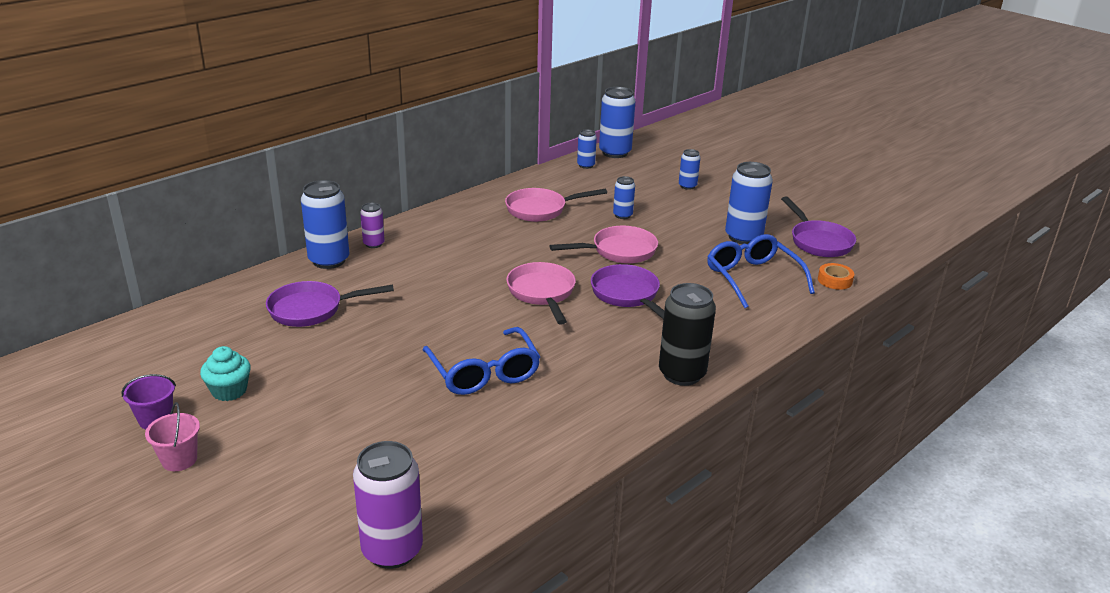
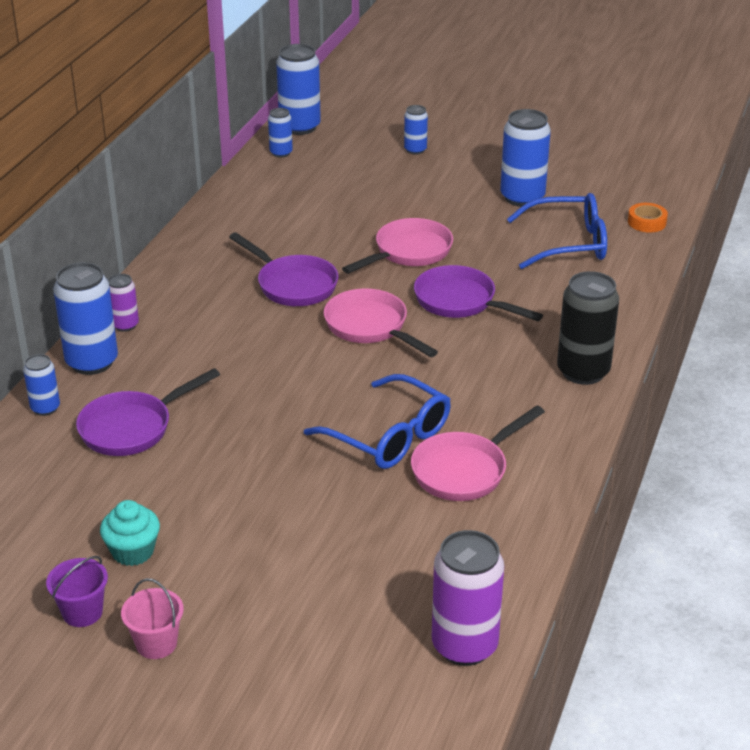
camera: 25 degrees left, 5 degrees up
pink pan [505,188,607,222] -> pink pan moved to [411,406,545,501]
blue can [613,176,635,219] -> blue can moved to [23,354,60,416]
blue glasses [707,234,815,308] -> blue glasses turned 135 degrees clockwise [507,193,607,269]
purple pan [781,197,856,257] -> purple pan moved to [229,233,338,306]

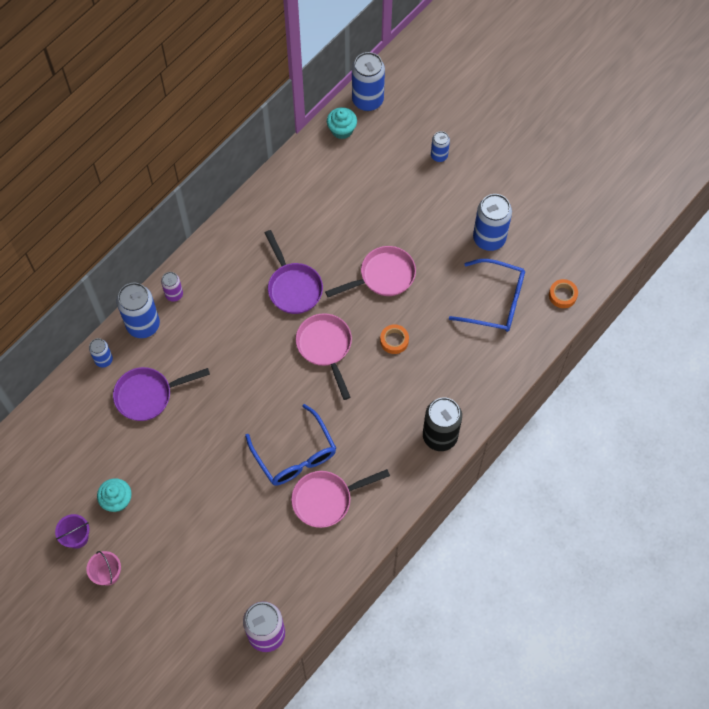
camera: 20 degrees right, 30 degrees up
blue can [268,108,293,158] -> turquoise cupcake [327,107,357,139]
purple pan [414,265,543,321] -> orange tape [380,324,409,354]

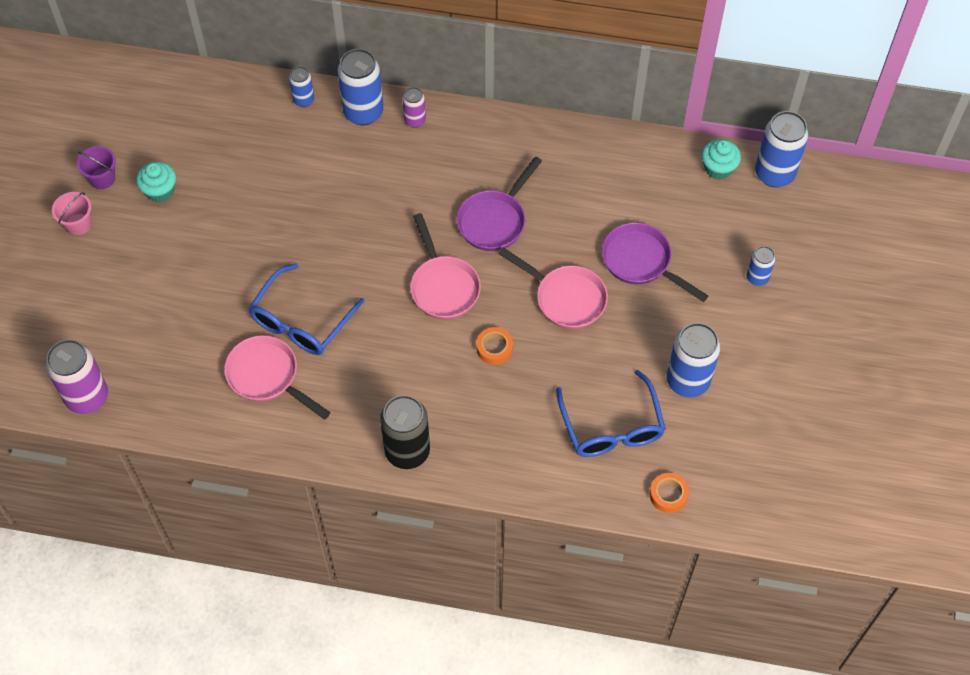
camera: 60 degrees right, 5 degrees down
purple pan [113,367,210,421] -> purple pan moved to [602,222,708,302]
pink pan [296,313,352,400] -> pink pan turned 120 degrees clockwise [410,213,481,319]

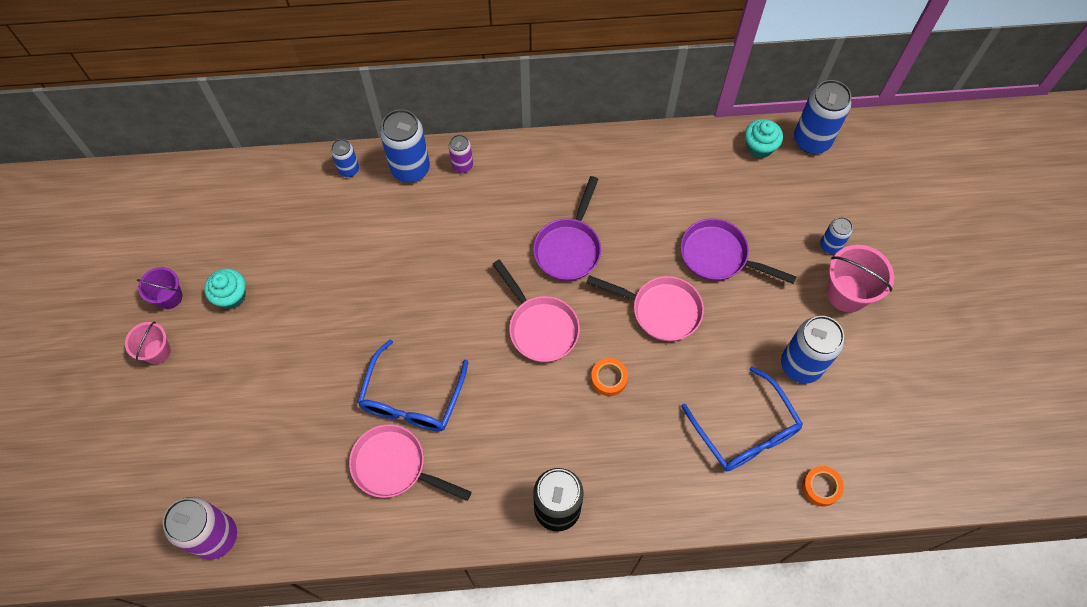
camera: 15 degrees left, 5 degrees up
none -> pink bucket [827,245,894,312]

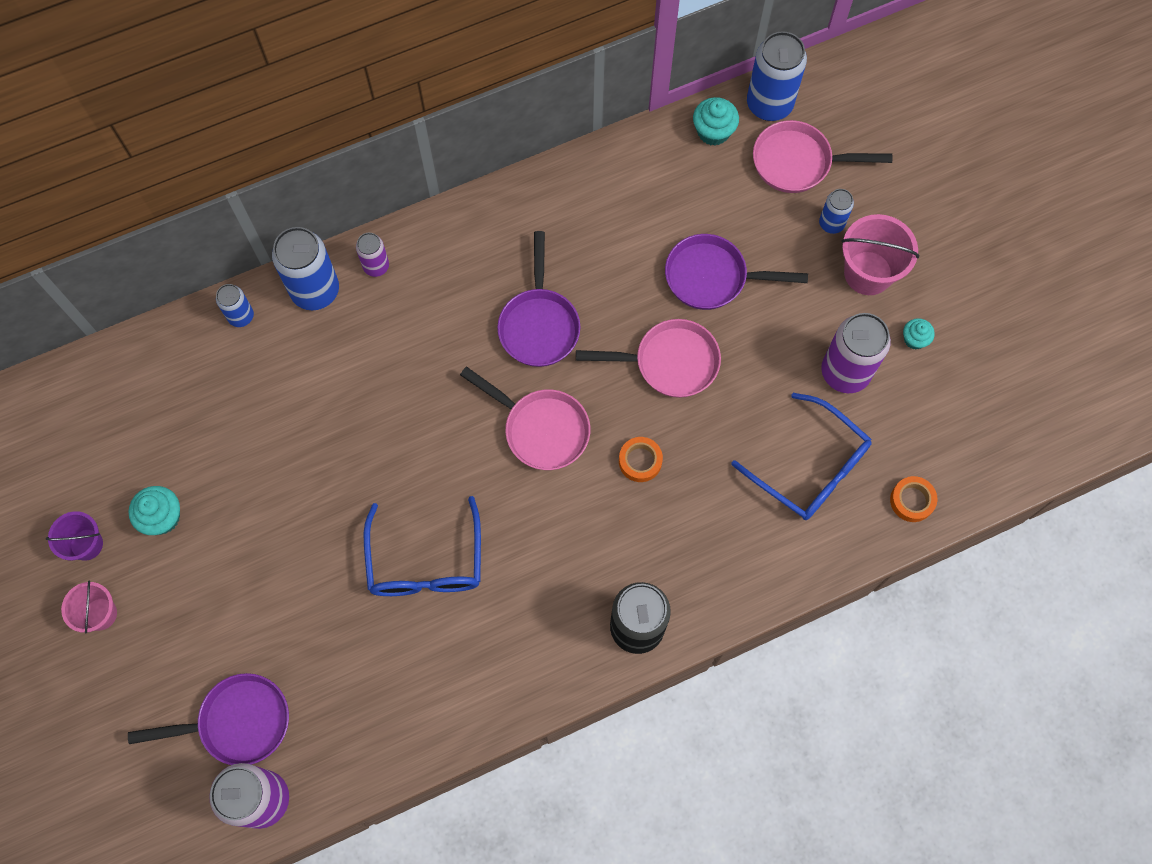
camera: 20 degrees left, 5 degrees up
pink pan [349,424,471,501] -> pink pan moved to [753,120,892,193]
blue can [781,316,844,384] -> purple can [821,313,891,393]
none -> purple pan [128,673,289,765]
none -> turquoise cupcake [903,318,935,349]

